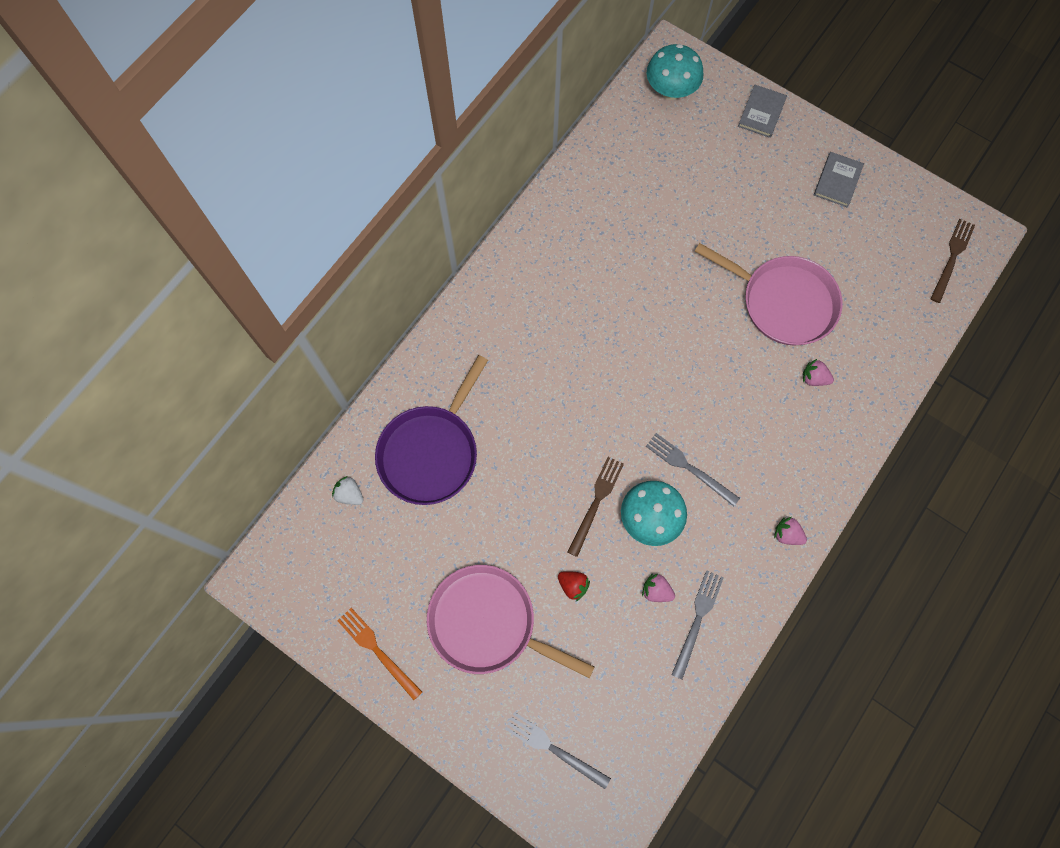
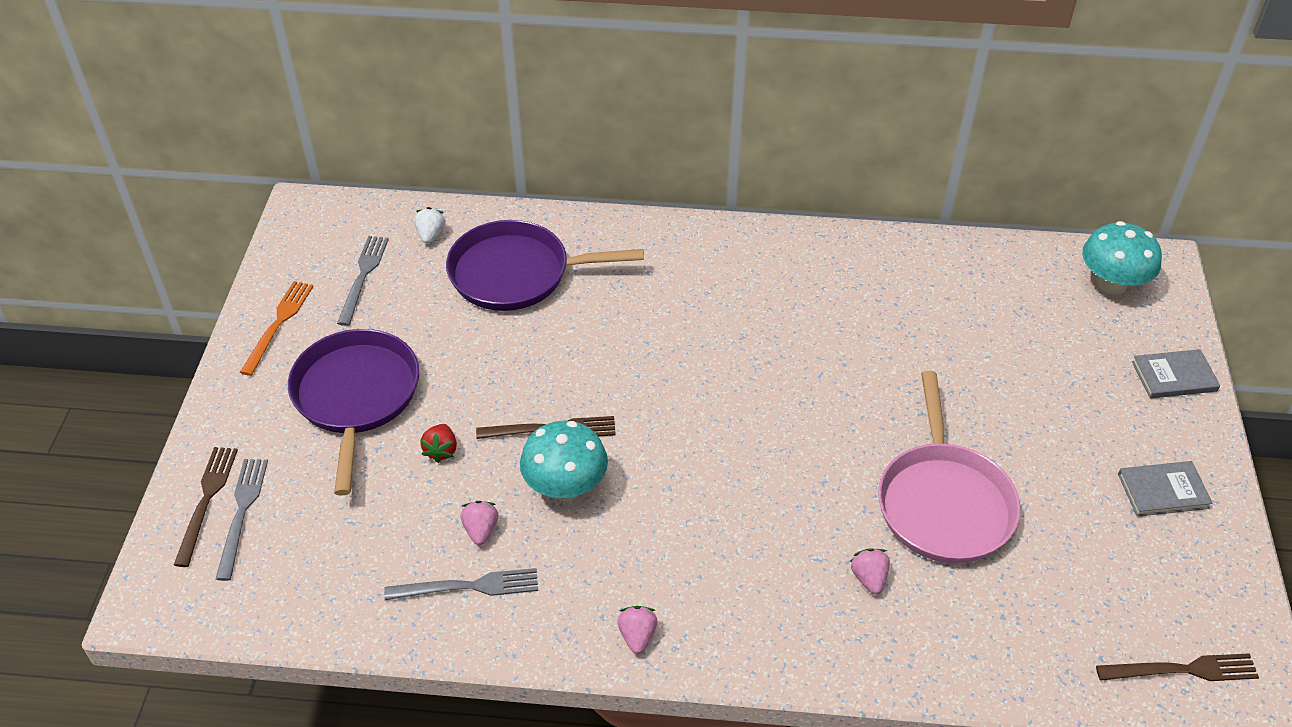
camera: 60 degrees right, 25 degrees down
pink pan [427,565,594,679] -> purple pan [288,329,419,496]
grey fork [646,433,740,506] -> grey fork moved to [337,236,389,326]
none -> brown fork [174,447,238,567]

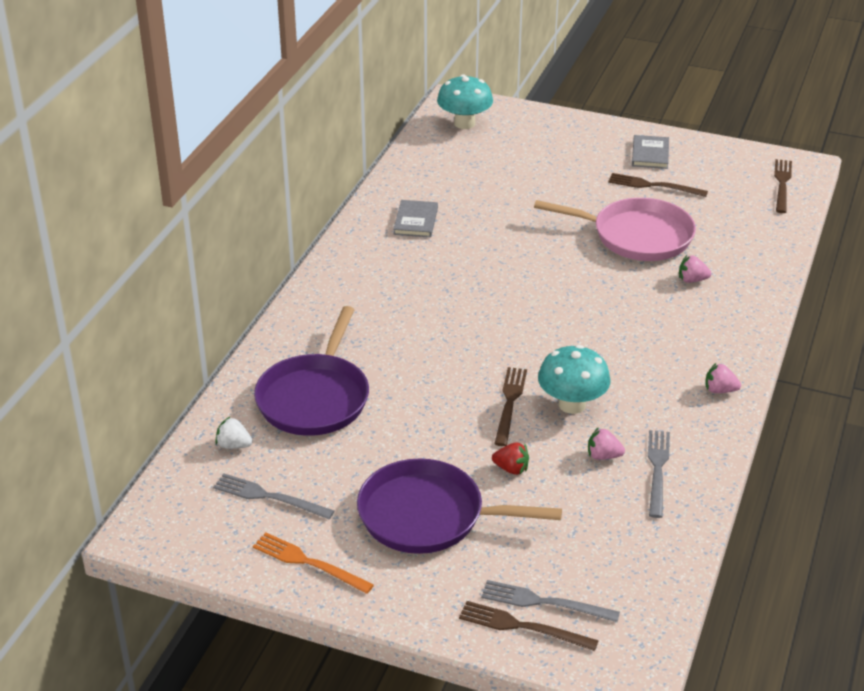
camera: 75 degrees left, 10 degrees down
grey book [1132,349,1220,398] -> grey book moved to [393,200,438,237]
none -> brown fork [608,173,708,197]

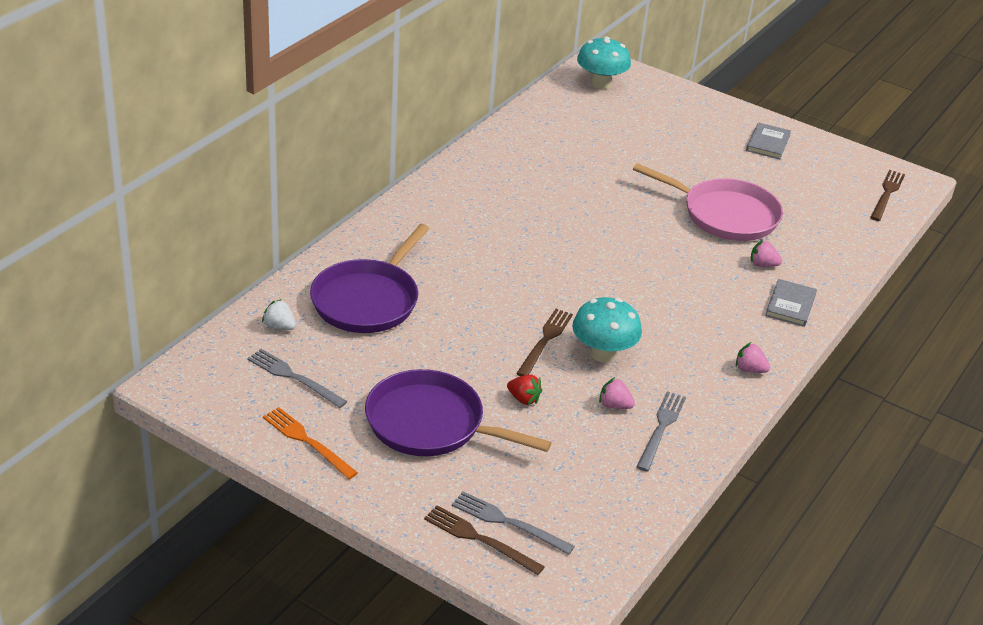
camera: 10 degrees right, 0 degrees up
grey book [393,200,438,237] -> grey book moved to [765,279,817,327]
brown fork [608,173,708,197] -> none

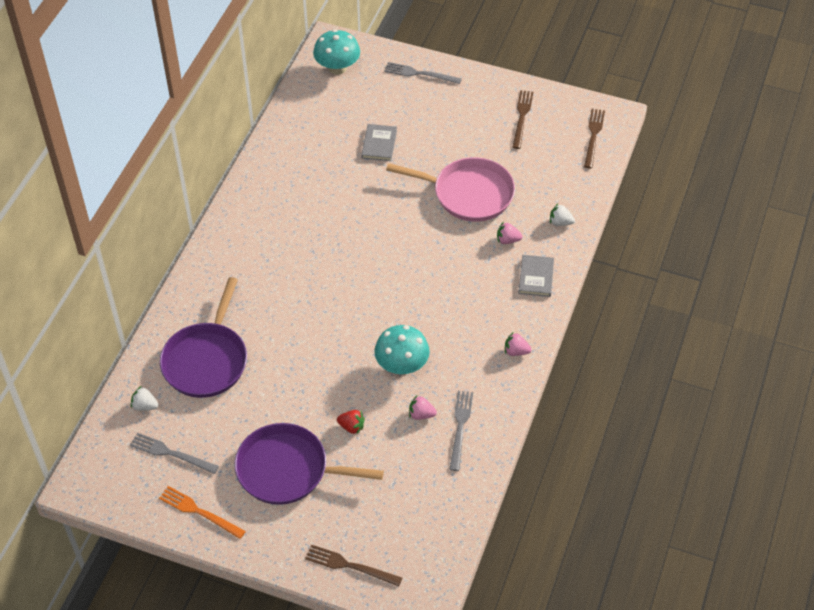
camera: 10 degrees left, 15 degrees up
grey fork [452,491,575,555] -> grey fork moved to [384,62,462,84]
brown fork [516,309,573,376] -> brown fork moved to [512,90,533,149]
grey book [746,122,791,159] -> grey book moved to [361,124,397,161]
none -> white strawberry [550,203,575,226]

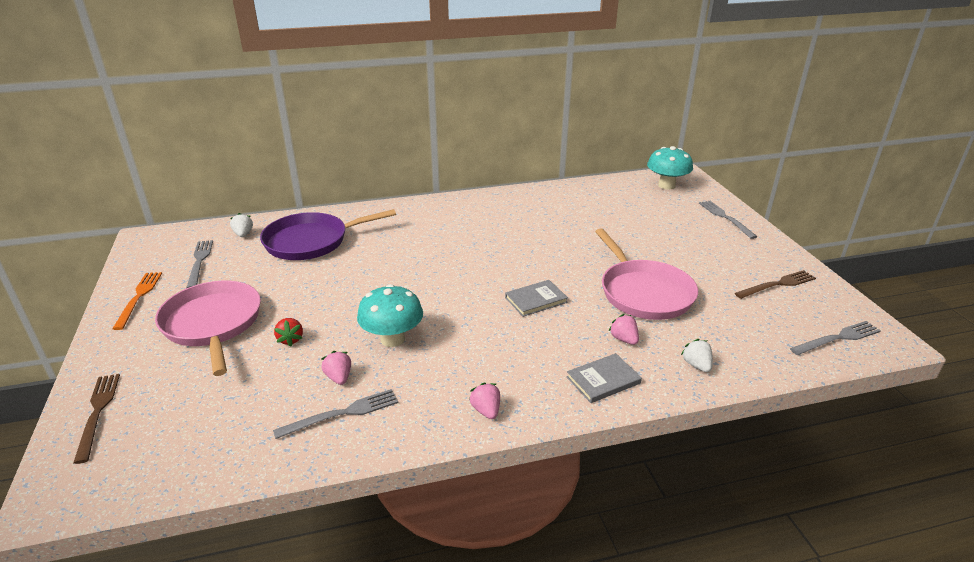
camera: 55 degrees right, 20 degrees down
purple pan [235,423,384,505] -> pink pan [155,281,261,376]
grey book [361,124,397,161] -> grey book moved to [505,280,568,317]
brown fork [584,109,605,169] -> grey fork [790,321,881,355]

